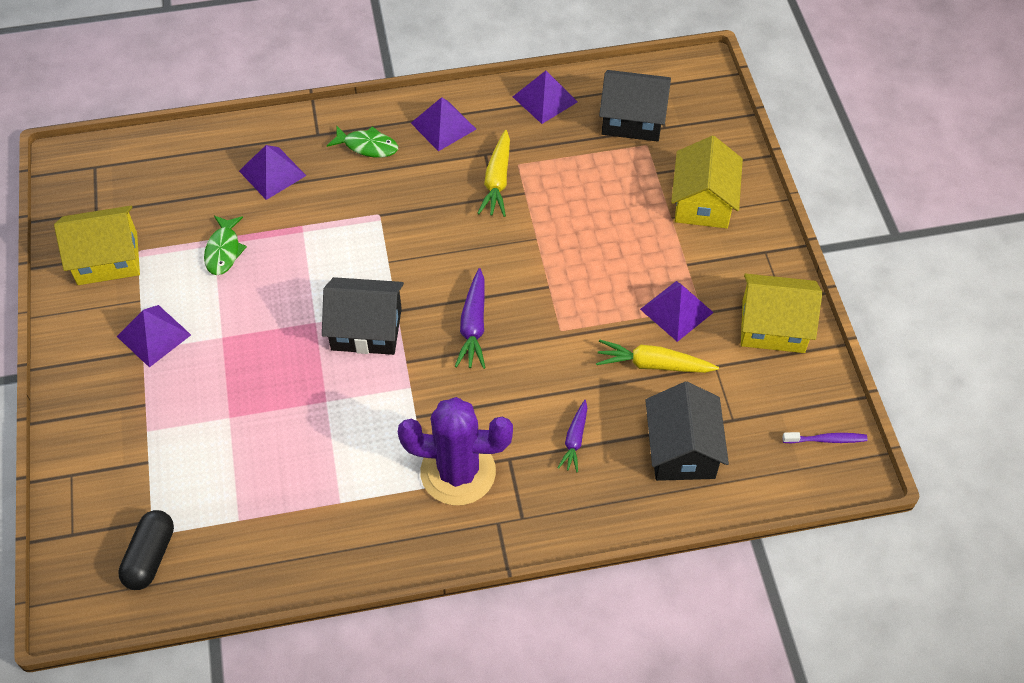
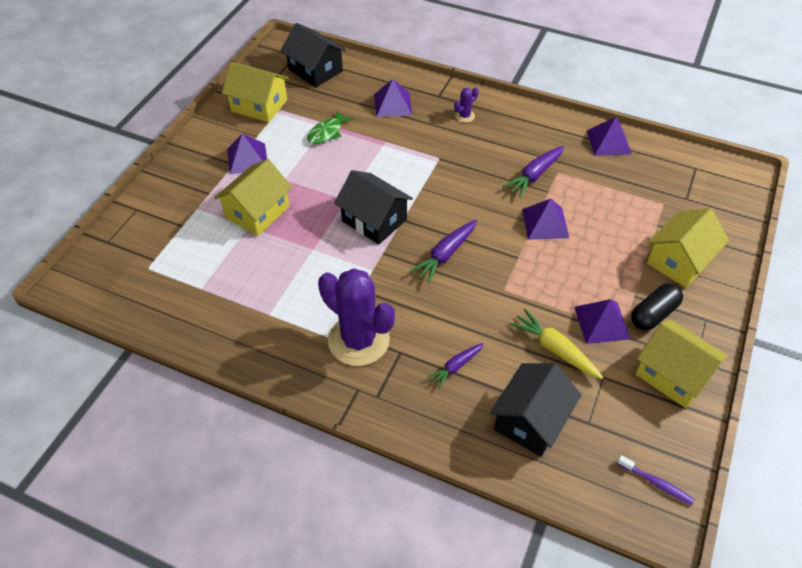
camera: 35 degrees right, 5 degrees down
black capsule [118,510,174,590] -> black capsule moved to [631,283,683,330]
green fish [327,125,398,158] -> purple cactus [454,87,479,123]
purple pyramid [411,97,476,151] -> purple pyramid moved to [522,199,569,240]
yellow carrot [477,130,510,217] -> purple carrot [503,146,564,198]
black house [599,70,671,142] -> black house moved to [281,23,346,87]
none -> yellow house [214,159,292,236]

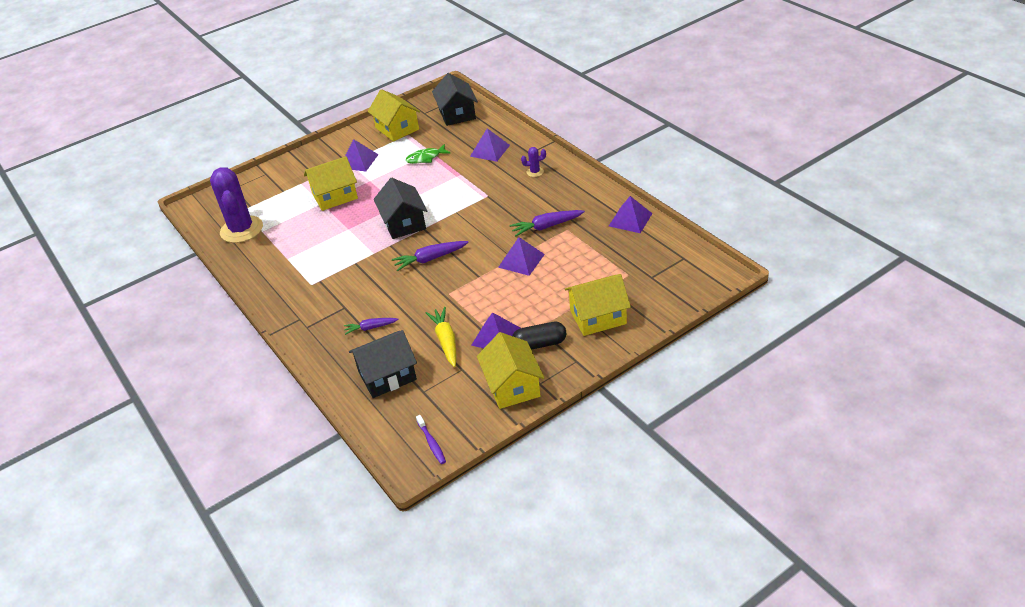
camera: 35 degrees right, 10 degrees down
purple cactus [318,268,395,366] -> purple cactus moved to [210,167,263,243]

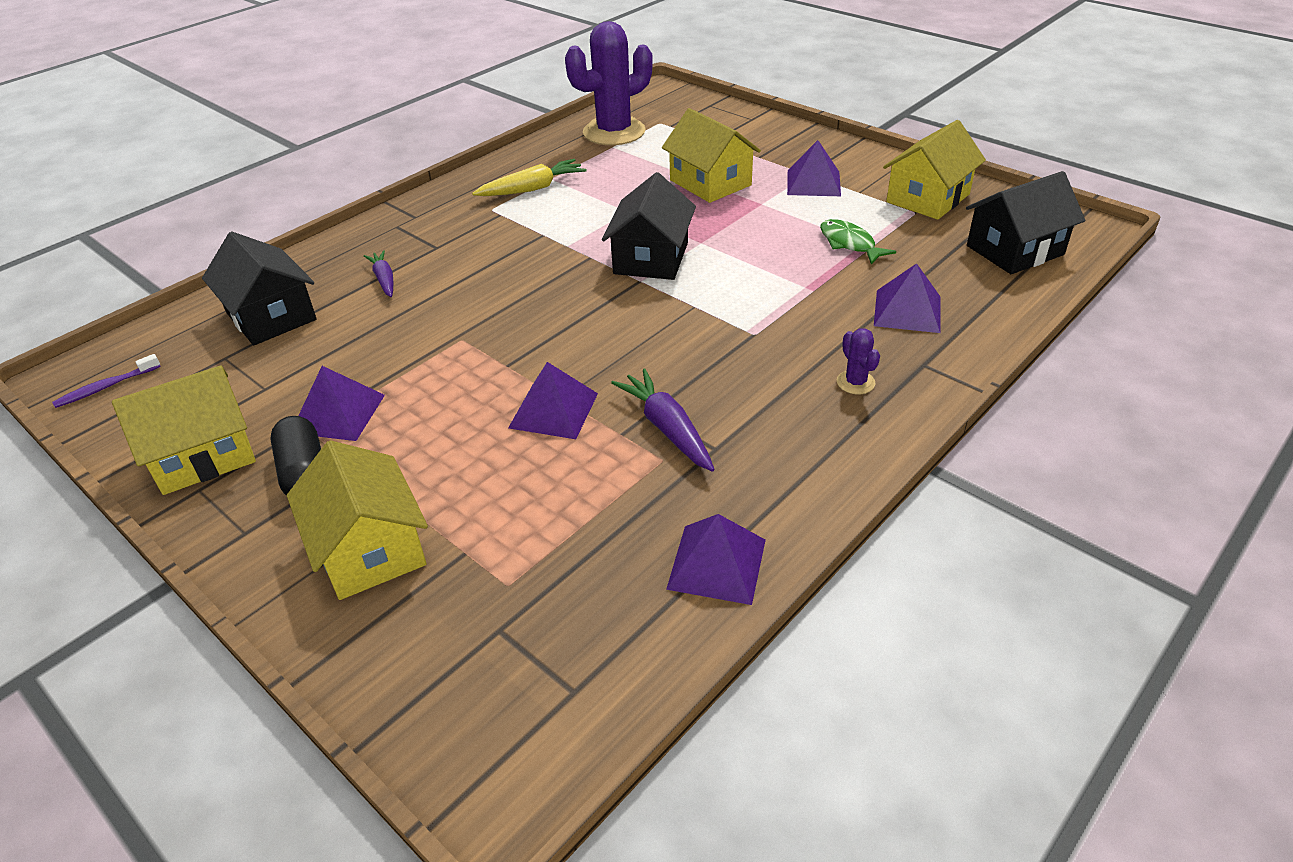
camera: 75 degrees right, 0 degrees up
black house [374,178,427,239] -> black house turned 45 degrees counterclockwise [602,172,696,280]
purple carrot [392,241,469,271] -> none
yellow carrot [425,307,456,367] -> yellow carrot moved to [472,159,587,196]

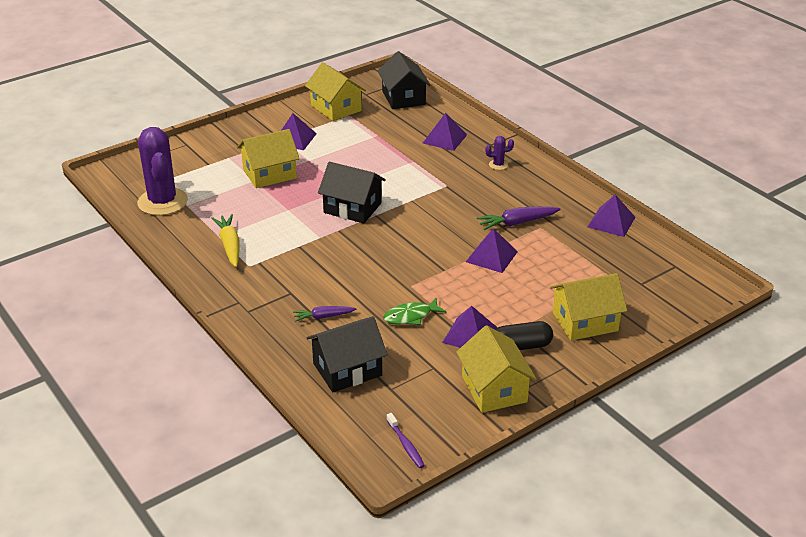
camera: 80 degrees left, 5 degrees down
green fish [820,219,896,265] -> green fish moved to [384,298,447,325]

